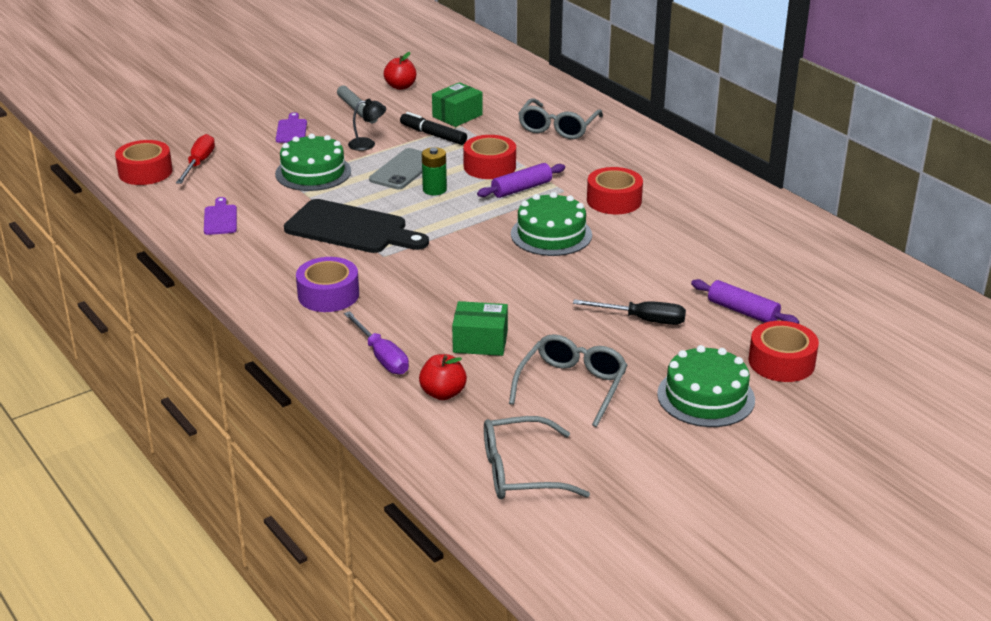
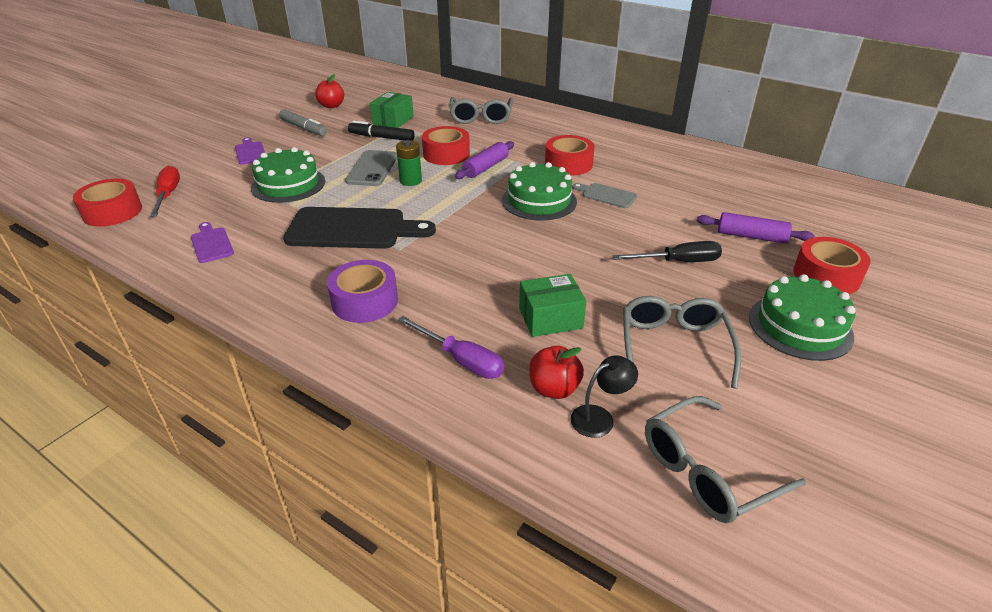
camera: 20 degrees left, 5 degrees up
black lamp [348,99,386,151] -> black lamp moved to [570,355,638,438]
none -> grey cutting board [572,183,637,208]

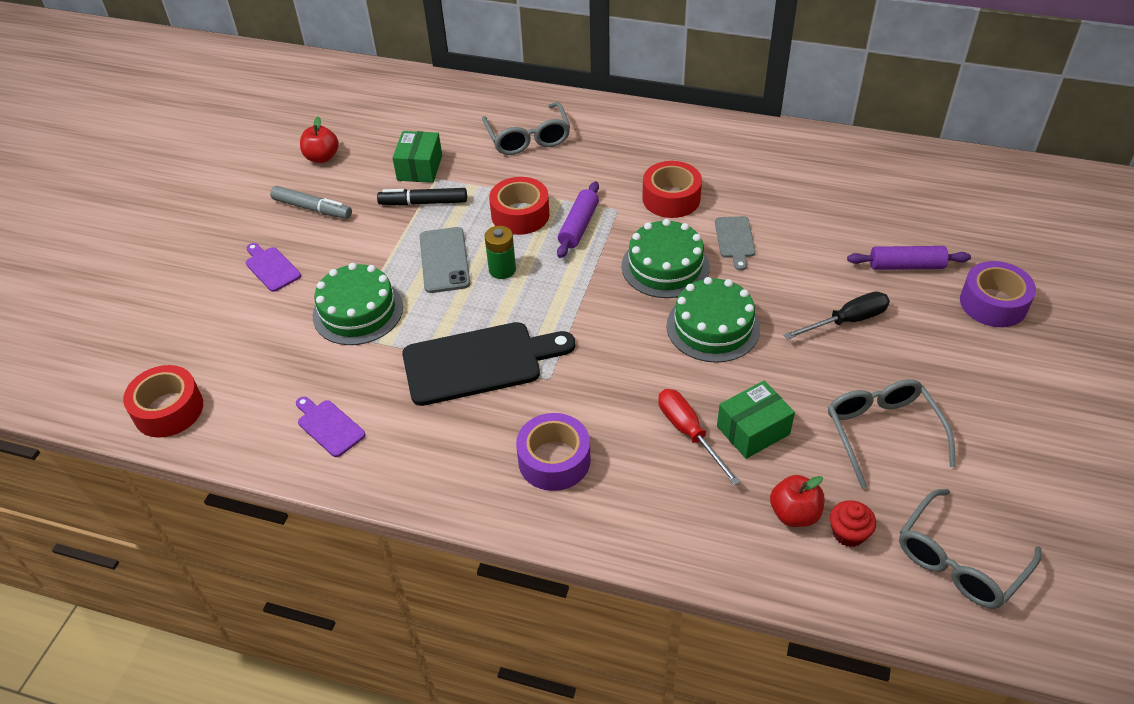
camera: 15 degrees left, 10 degrees up
red screwdriver [150,166,180,217] -> red screwdriver moved to [658,389,741,485]
purple screwdriver [398,316,504,379] -> none
black lamp [570,355,638,438] -> red cupcake [830,500,876,547]
grey cutting board [572,183,637,208] -> grey cutting board turned 105 degrees counterclockwise [715,216,756,271]
green cake [749,274,856,361] -> green cake moved to [667,277,760,363]
red tape [793,237,871,294] -> purple tape [960,261,1036,327]

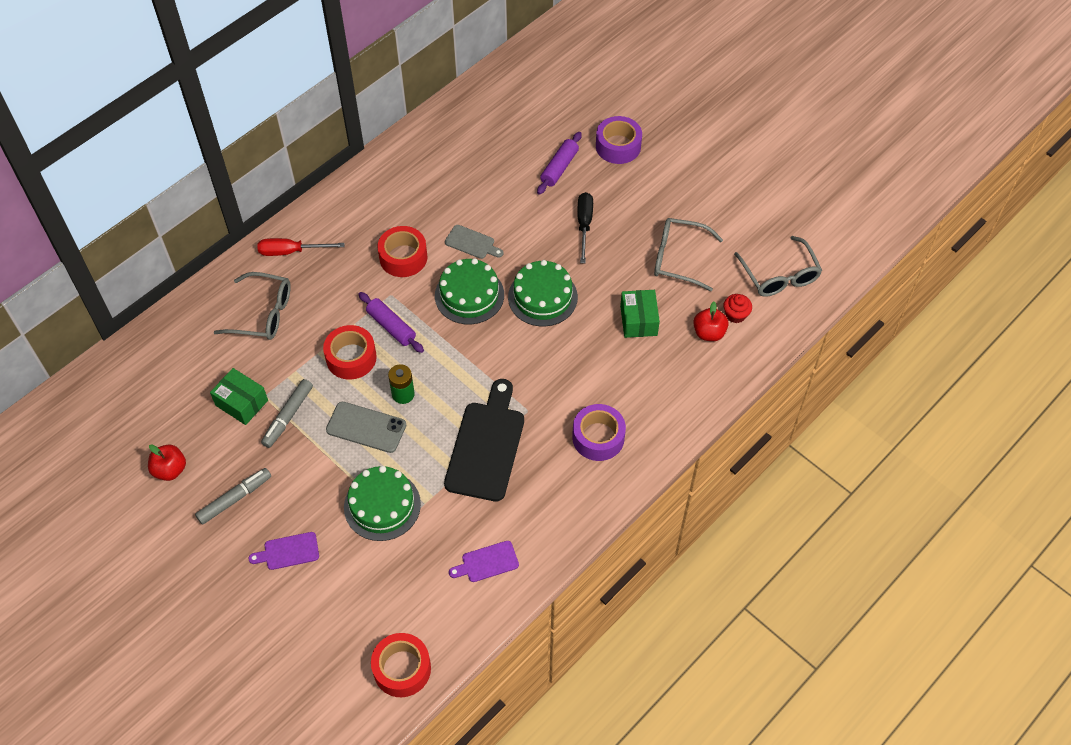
camera: 65 degrees left, 10 degrees up
black marker [377,188,467,206] -> grey marker [261,379,313,448]
red screwdriver [658,389,741,485] -> red screwdriver moved to [257,238,345,256]

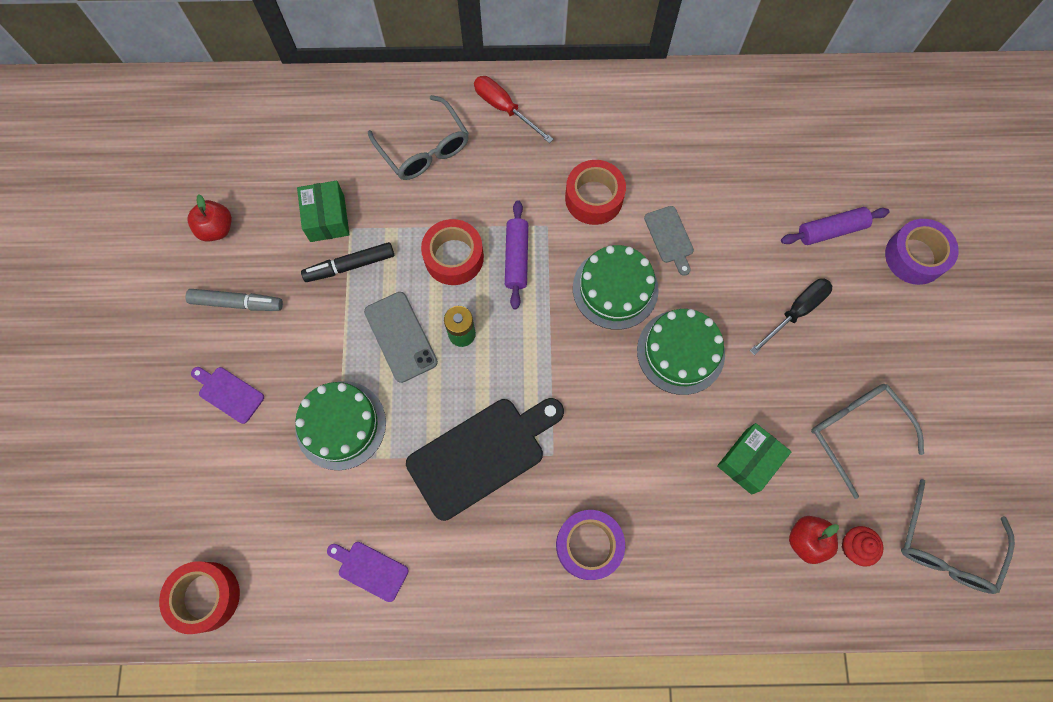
camera: 45 degrees right, 15 degrees up
grey marker [261,379,313,448] -> black marker [301,242,394,282]

